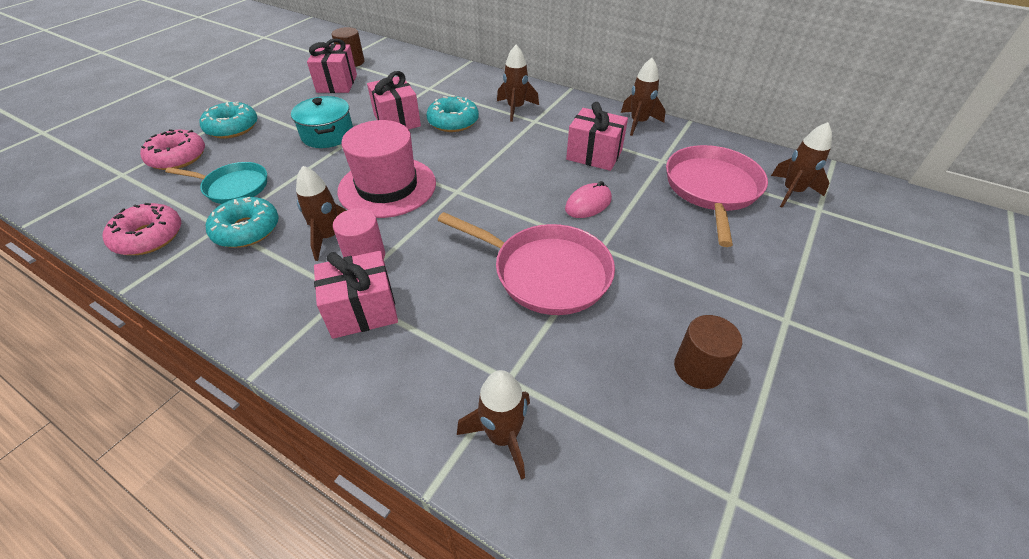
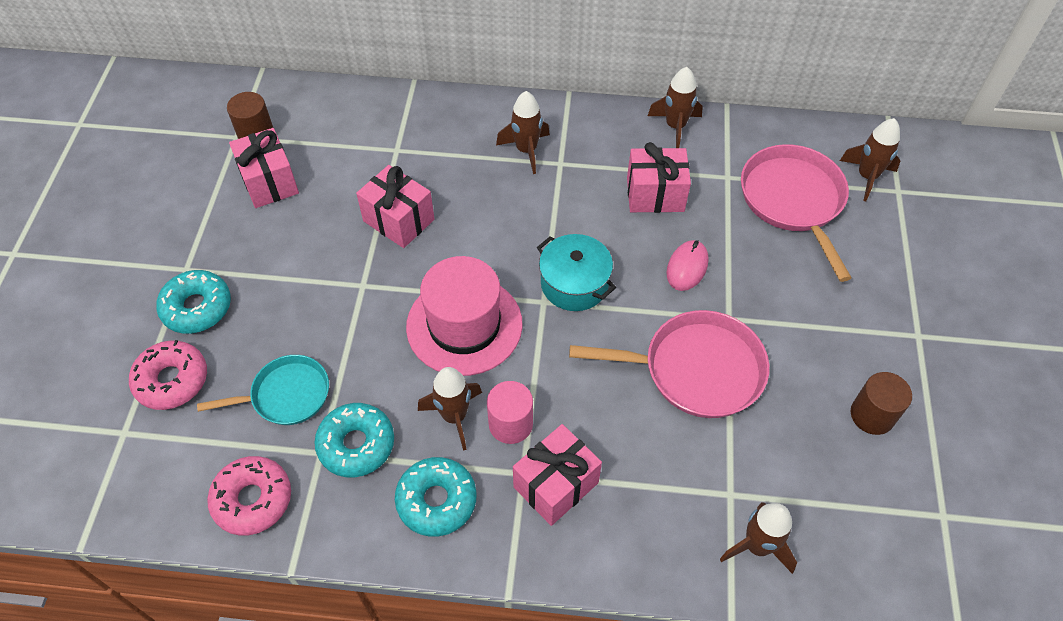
camera: 25 degrees left, 10 degrees up
turquoise pot [291,96,353,148] -> turquoise pot moved to [537,234,616,311]
turquoise donut [426,95,479,132] -> turquoise donut moved to [395,457,476,537]

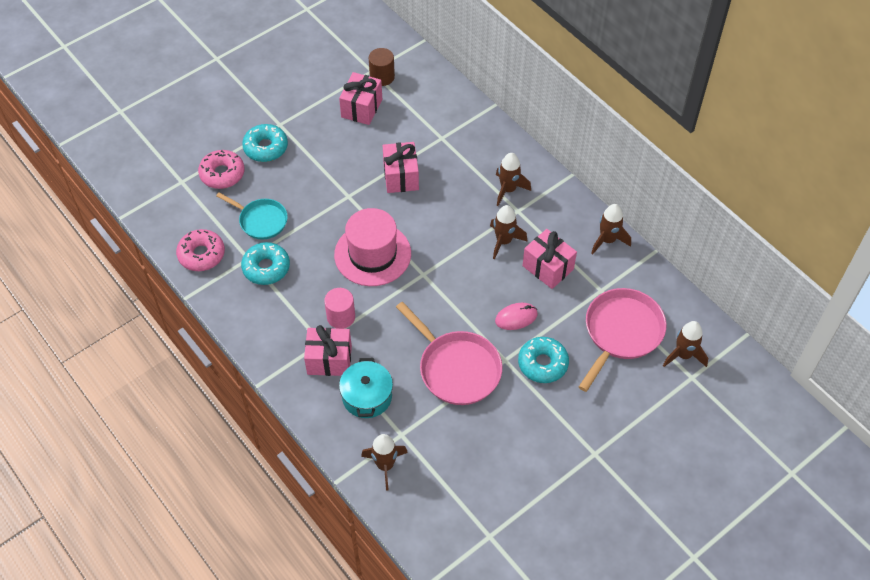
camera: 45 degrees right, 0 degrees up
turquoise donut [395,457,476,537] -> turquoise donut moved to [518,337,569,383]
brown rocket [418,367,482,451] -> brown rocket moved to [490,205,528,259]
turquoise pot [537,234,616,311] -> turquoise pot moved to [339,358,393,418]
brown cylinder [851,372,912,435] -> none

